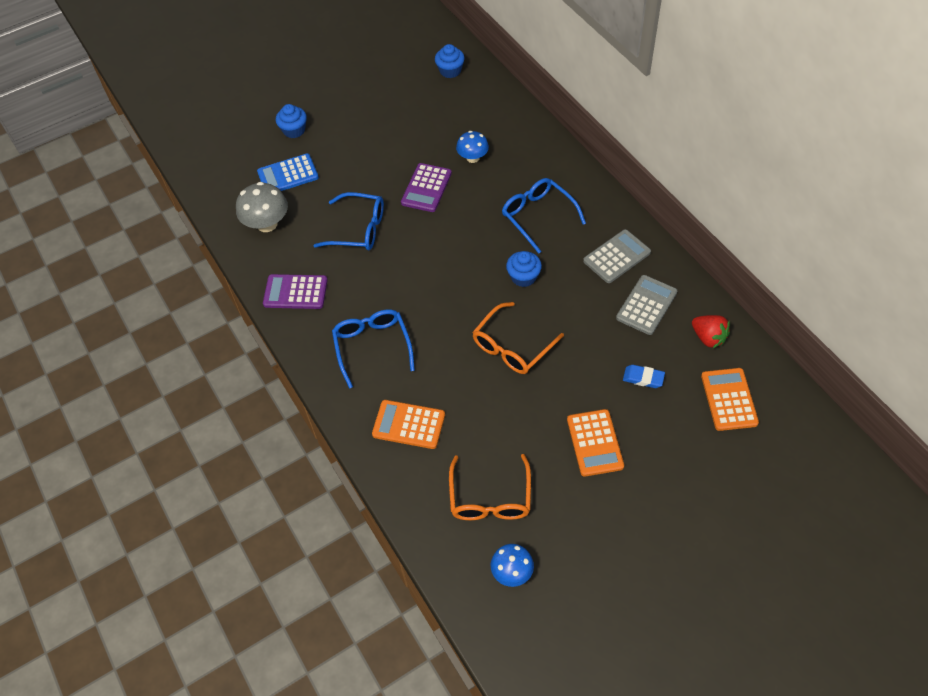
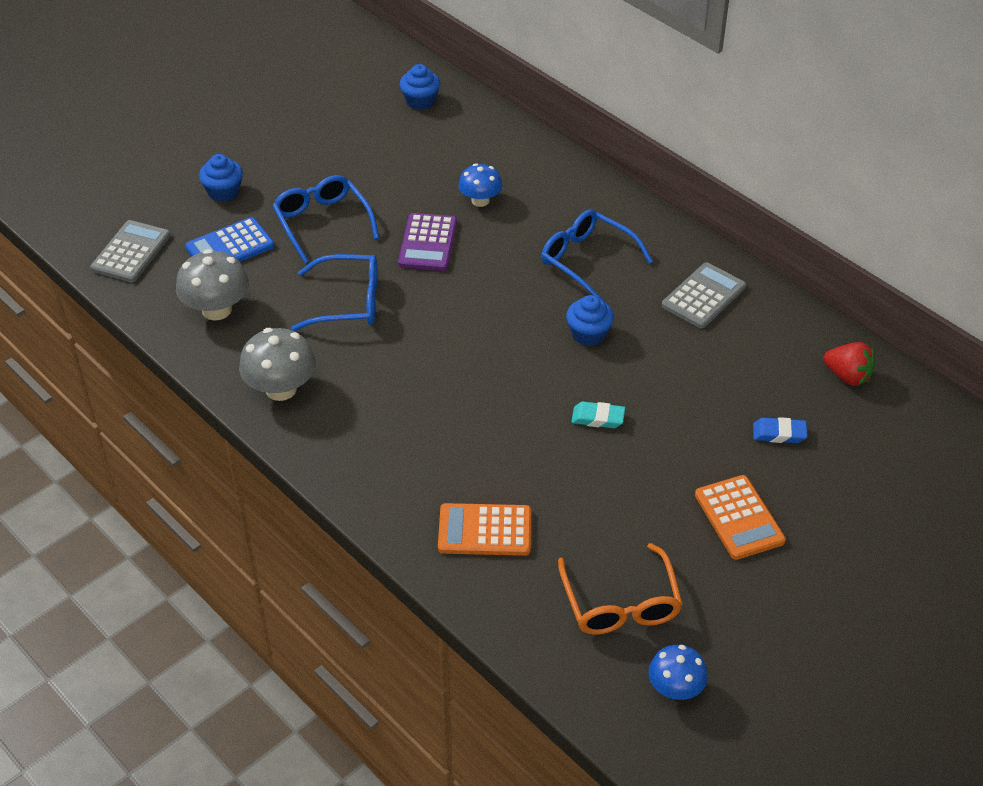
camera: 15 degrees left, 10 degrees down
purple calculator [263,274,328,309] -> grey mushroom [239,328,316,401]
blue glasses [332,309,415,389] -> blue glasses moved to [272,175,379,264]
orange glasses [472,302,564,374] -> turquoise eraser [571,402,625,428]
grey calculator [616,275,677,335] -> grey calculator moved to [90,220,170,282]
orange calculator [701,368,759,431] -> none

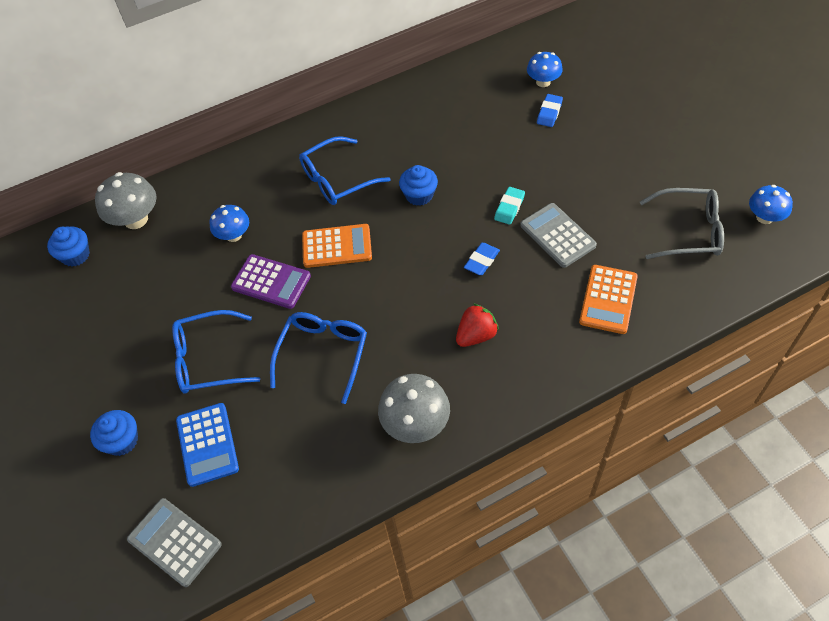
camera: 70 degrees left, 10 degrees up
grey mushroom [176,249,249,321] -> grey mushroom moved to [95,172,157,229]
orange glasses [558,543,683,635] -> grey glasses [640,188,724,259]
grey calculator [662,262,746,328] -> grey calculator moved to [520,203,597,268]
orange calculator [695,475,786,560] -> orange calculator moved to [302,224,372,268]
red strawberry [823,342,875,386] -> red strawberry moved to [456,303,499,347]
none -> blue eraser [464,243,500,275]
none -> blue mushroom [527,52,563,87]

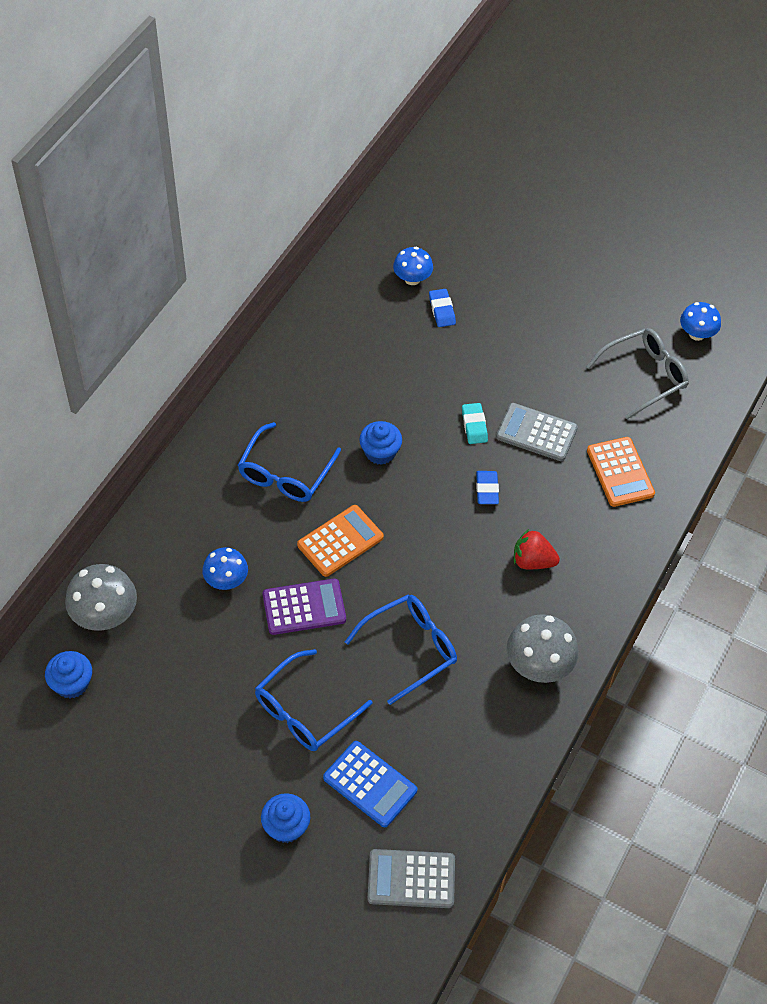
camera: 40 degrees left, 0 degrees up
blue glasses [270,312,367,404] -> blue glasses turned 75 degrees clockwise [345,595,457,705]
red strawberry [456,303,499,347] -> red strawberry turned 90 degrees counterclockwise [514,529,560,569]

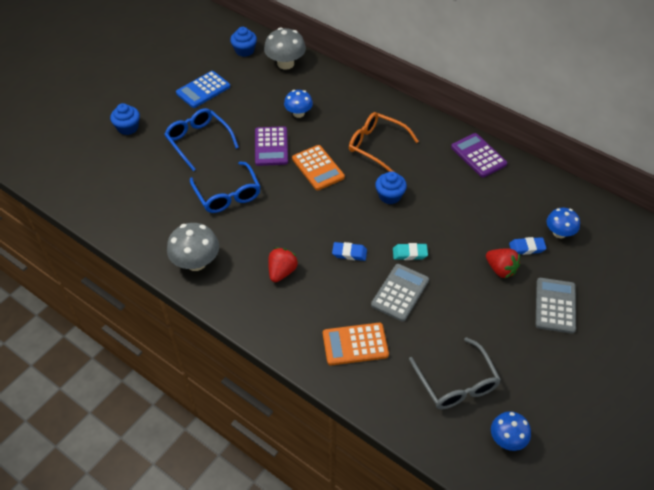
camera: 100 degrees right, 5 degrees down
blue glasses [238,422,341,502] -> orange glasses [349,112,419,172]
blue calculator [323,741,418,827] -> blue calculator moved to [176,71,230,108]
grey calculator [368,849,455,908] -> grey calculator moved to [536,278,576,334]
none -> purple calculator [451,133,507,177]
none -> red strawberry [486,248,520,278]

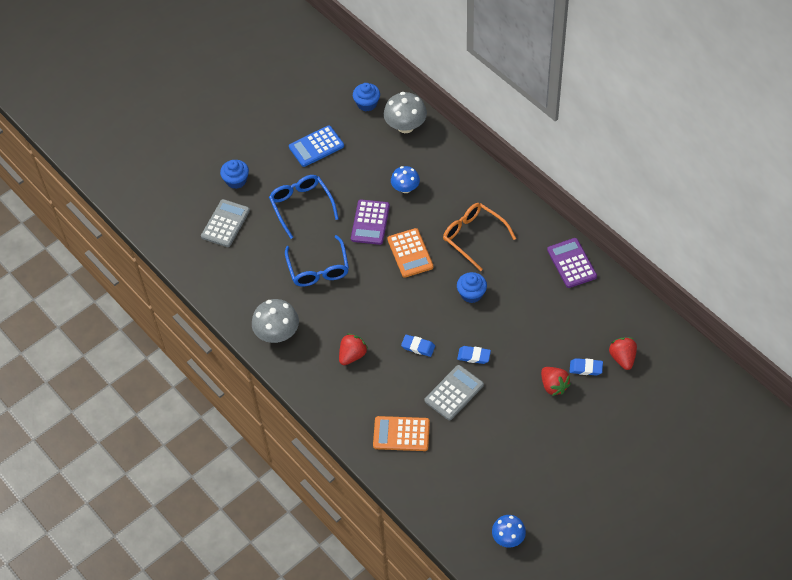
camera: 15 degrees right, 5 degrees up
turquoise eraser [393,243,428,260] -> blue eraser [457,346,491,364]
grey glasses [409,337,501,409] -> none
grey calculator [536,278,576,334] -> grey calculator moved to [201,199,250,247]
blue mushroom [547,208,580,238] -> red strawberry [609,338,637,370]

